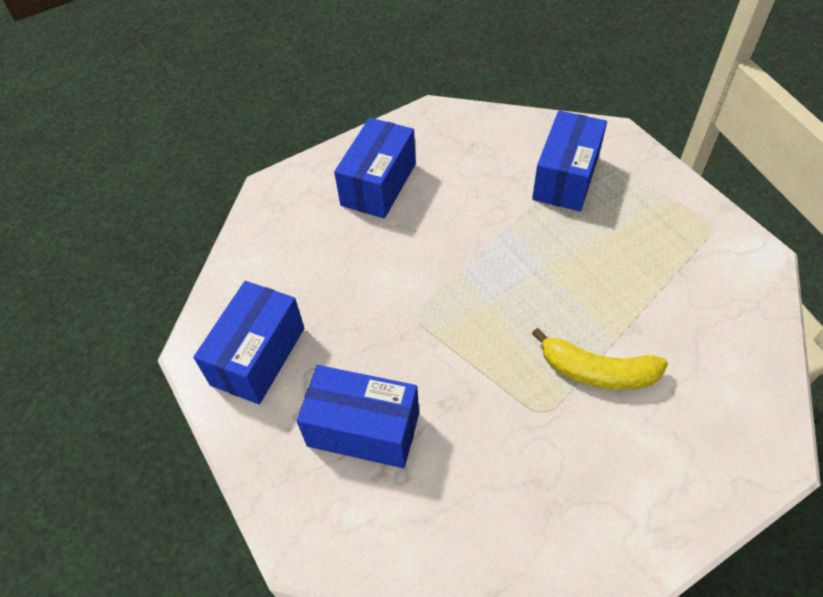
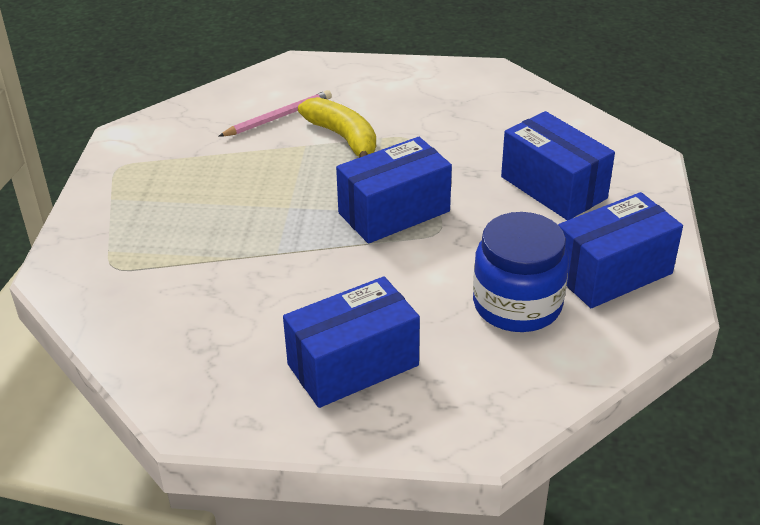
camera: 145 degrees left, 15 degrees down
blue box [532,110,607,211] -> blue box moved to [336,137,452,244]
none -> pink pencil [218,90,332,137]
none -> blue jar [473,212,569,332]

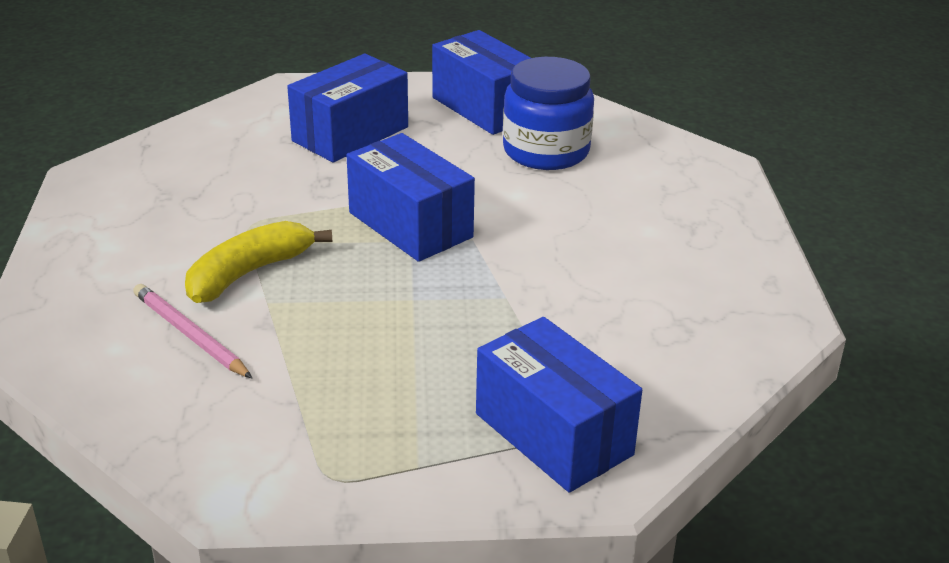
camera: 100 degrees left, 5 degrees down
blue box [283,276,420,408] -> blue box moved to [476,317,642,493]

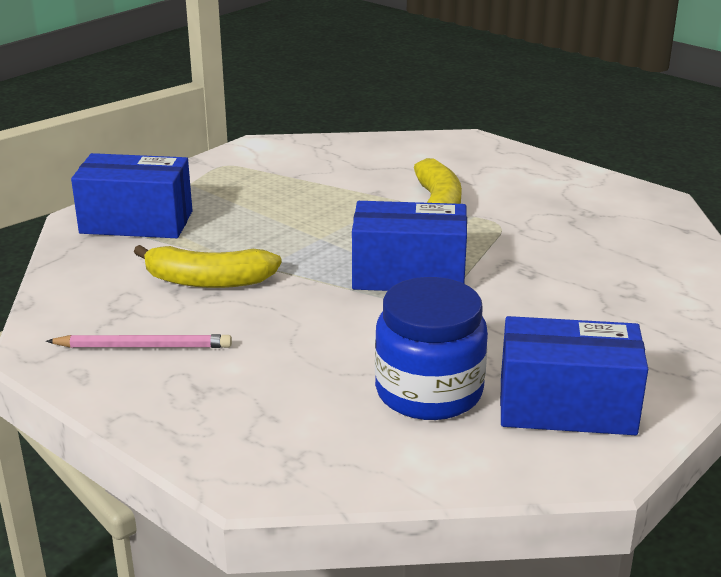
camera: 135 degrees right, 5 degrees down
pink pencil [133,284,252,378] -> pink pencil moved to [46,334,232,348]
blue box [287,54,408,163] -> none
none -> yellow banana [134,245,282,288]

